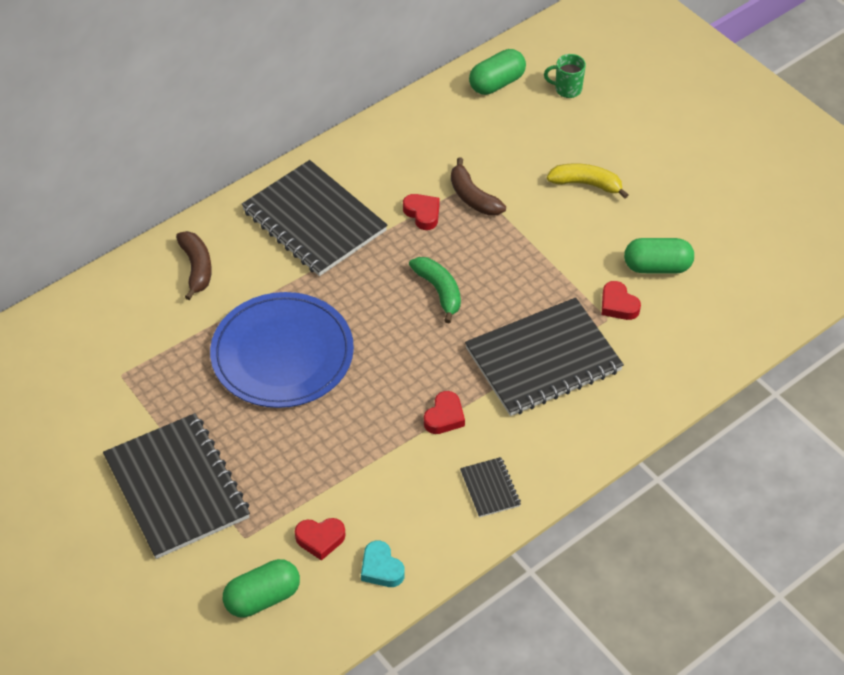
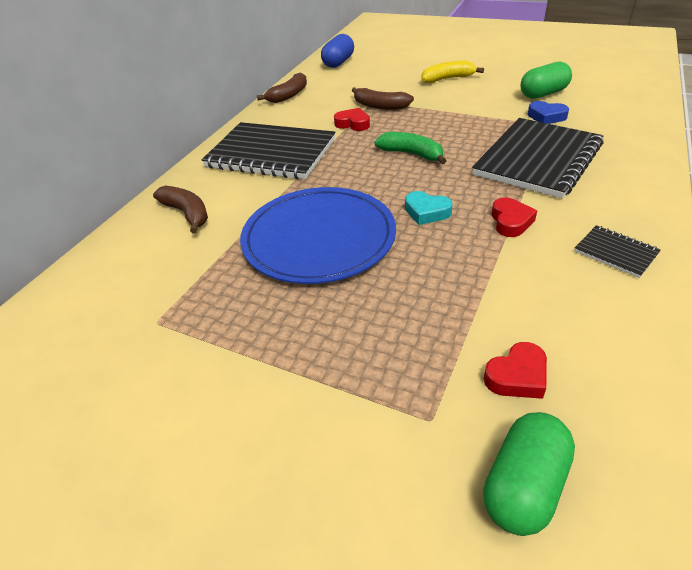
camera: 25 degrees left, 10 degrees down
black notebook [103,413,250,559] -> none
turquoise heart [361,540,405,587] -> turquoise heart moved to [405,191,453,225]
green capsule [469,49,526,95] -> blue capsule [321,34,354,68]
green mug [544,54,586,98] -> none
red heart [602,281,641,320] -> blue heart [528,101,569,124]
none -> brown banana [257,72,307,103]

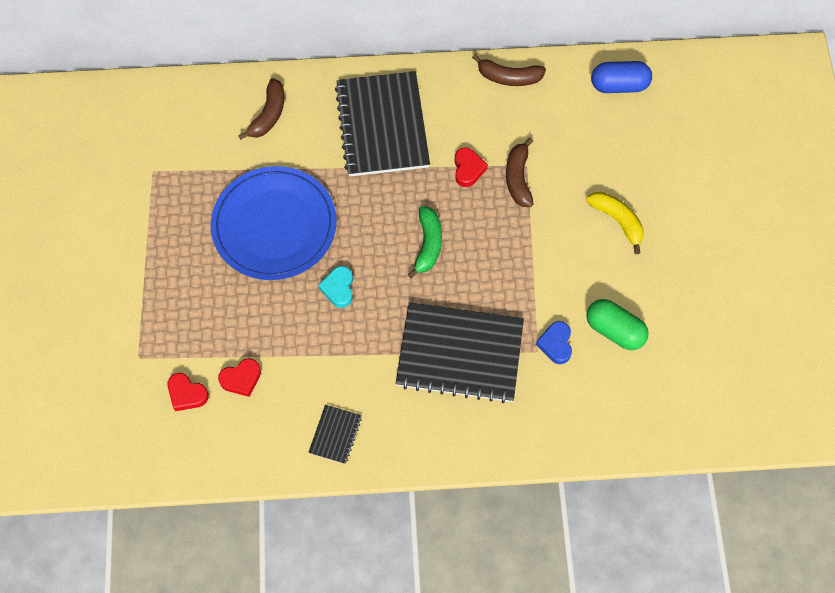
camera: 60 degrees right, 25 degrees up
green capsule [483,412,575,536] -> none
red heart [491,197,537,237] -> red heart moved to [218,358,261,397]

